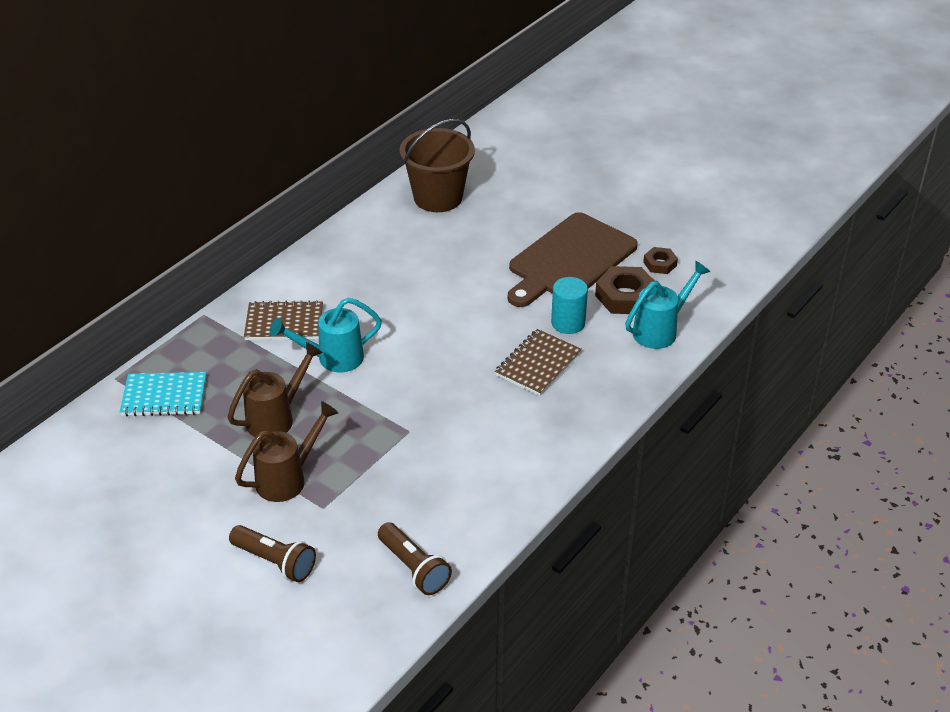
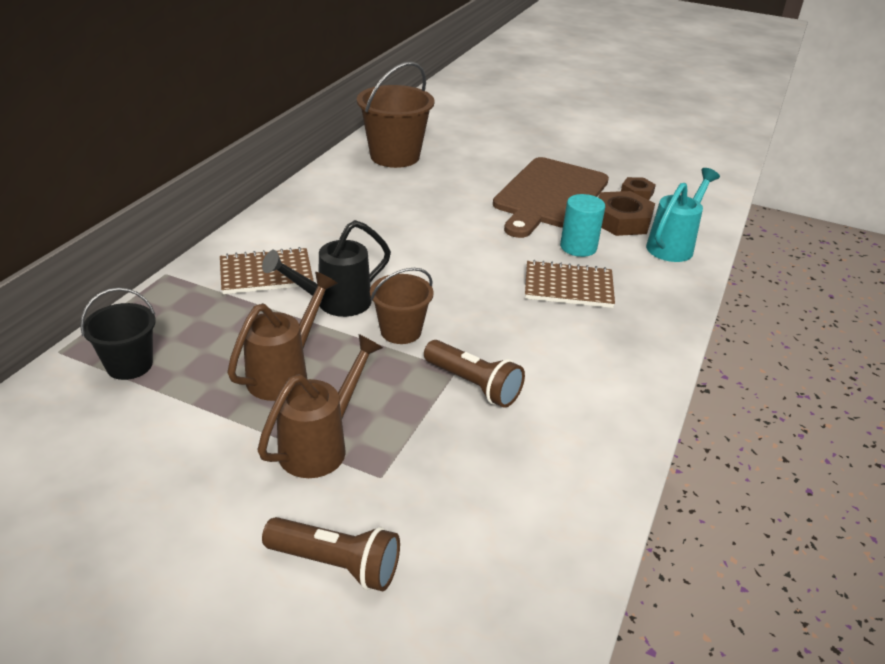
camera: 15 degrees left, 5 degrees down
turquoise notebook [120,372,206,416] -> black bucket [80,288,156,380]
turquoise watering can [270,298,382,372] -> black watering can [262,220,391,317]
brown flashlight [378,522,452,595] -> brown flashlight moved to [424,340,525,408]
brown notebook [495,329,582,396] -> brown notebook turned 75 degrees clockwise [525,260,615,308]
none -> brown bucket [370,268,434,344]

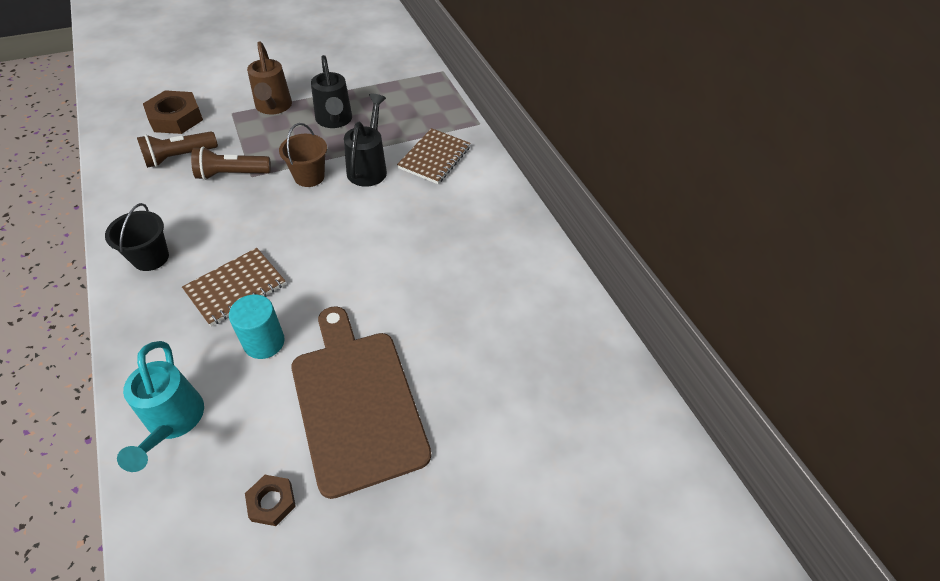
camera: 130 degrees right, 15 degrees up
black bucket [80,288,156,380] -> black bucket moved to [105,203,169,271]
brown watering can [227,272,338,401] -> black watering can [311,55,352,128]
brown flashlight [262,517,400,591] -> brown flashlight moved to [137,131,218,168]
brown bucket [357,61,435,168] -> none
brown nut [598,191,655,236] -> brown nut moved to [143,90,203,134]

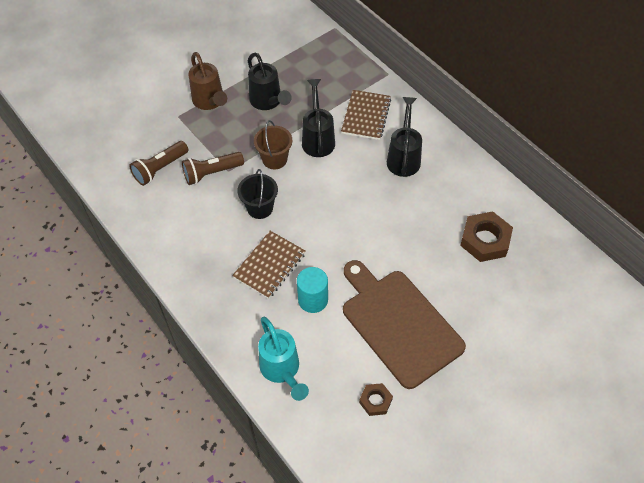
camera: 10 degrees left, 5 degrees up
black bucket [105,203,169,271] -> black bucket moved to [237,169,278,219]
brown nut [143,90,203,134] -> brown nut moved to [460,211,513,262]
none -> black watering can [387,97,422,177]

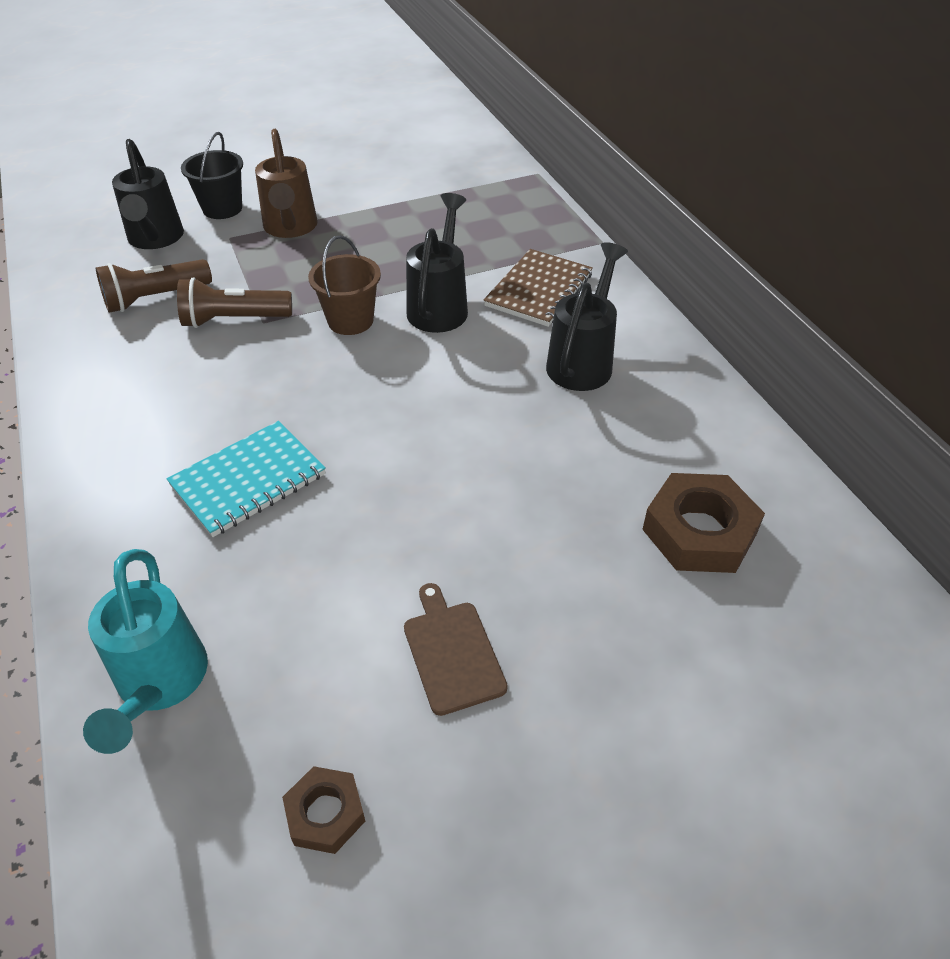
camera: 15 degrees right, 10 degrees down
brown notebook [232,231,305,299] -> turquoise notebook [166,421,326,537]
black bucket [237,169,278,219] -> black bucket moved to [181,132,243,219]
black watering can [248,53,292,110] -> black watering can moved to [112,139,184,249]
turquoise cylinder [297,267,328,313] -> none
brown cutting board [343,260,466,389] -> brown cutting board [404,583,508,716], size x0.44

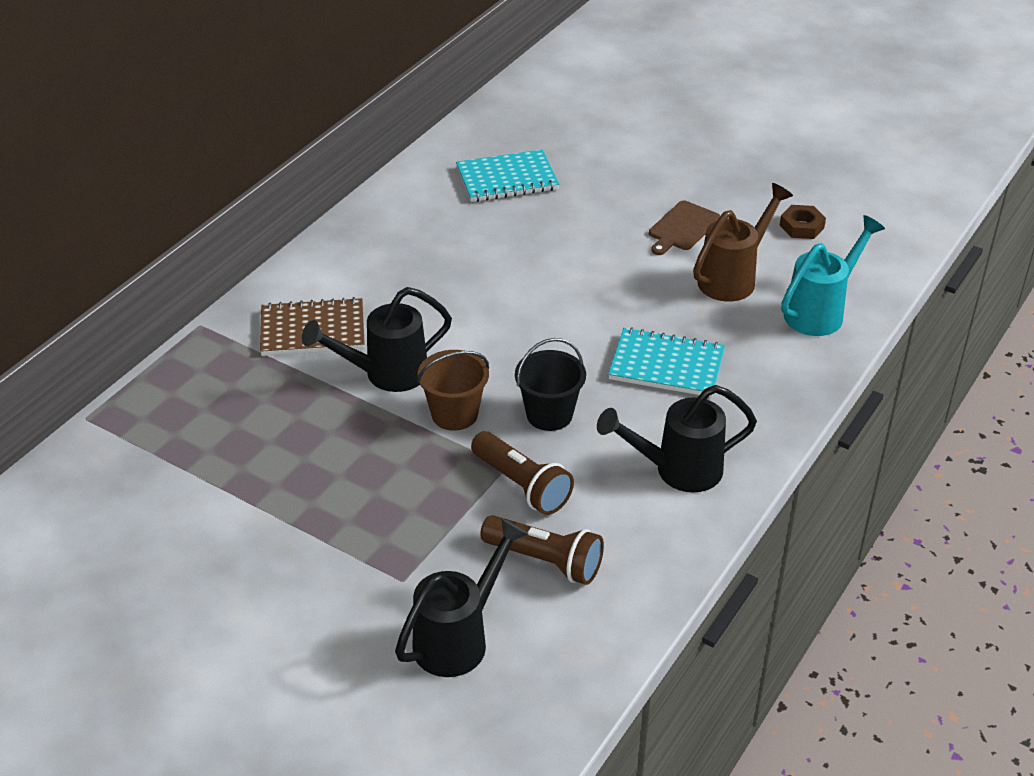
camera: 125 degrees left, 5 degrees down
black bucket [181,132,243,219] -> black bucket moved to [515,338,586,431]
brown watering can [255,129,318,238] -> brown watering can moved to [693,183,793,302]
black watering can [546,242,628,391] -> black watering can moved to [597,385,757,492]
brown nut [642,473,765,573] -> turquoise notebook [456,149,559,202]

